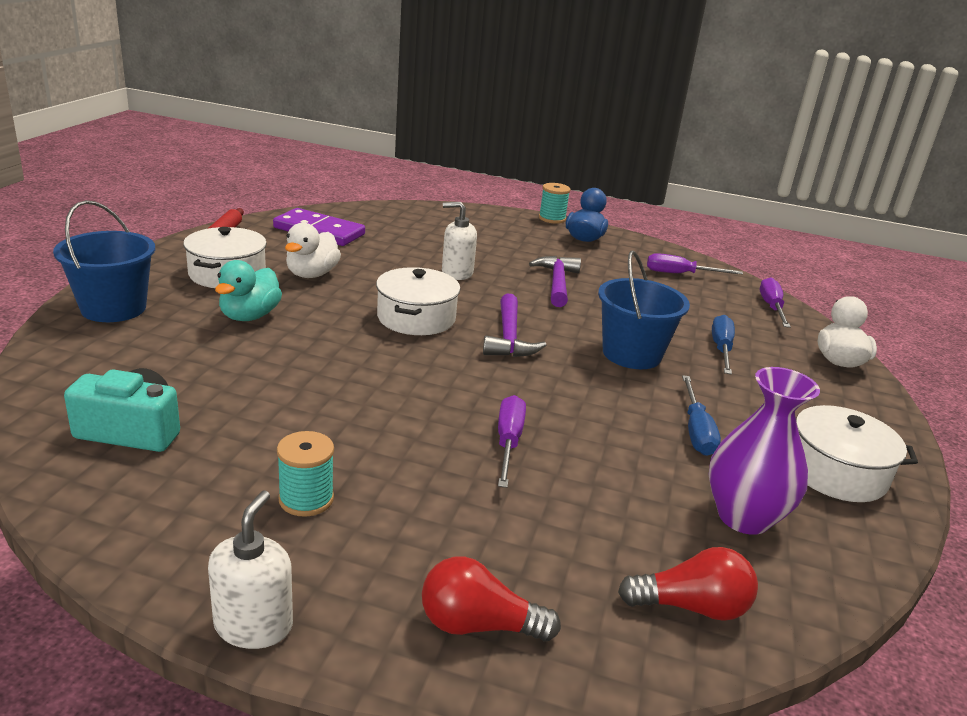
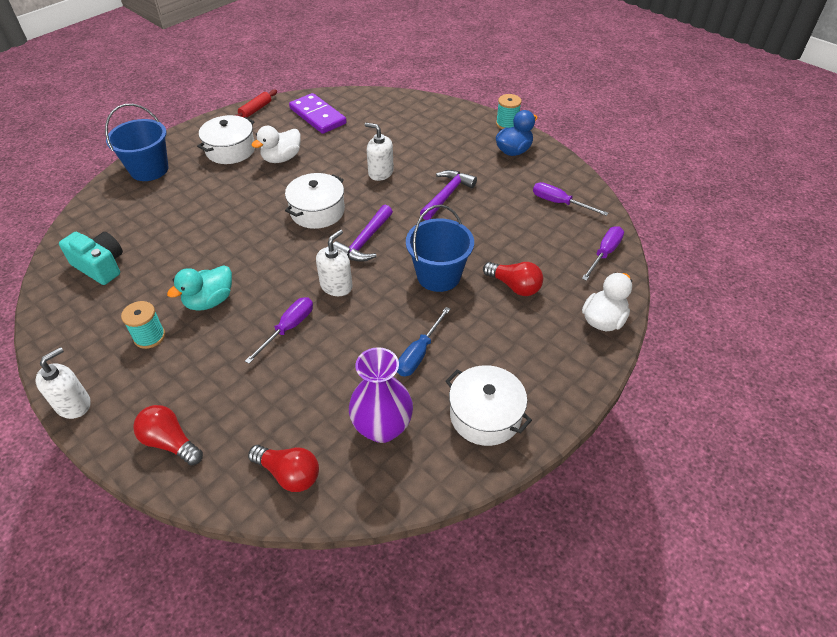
camera: 30 degrees right, 20 degrees up
turquoise duck [215,260,282,321] -> turquoise duck moved to [167,265,232,311]
blue screwdriver [712,315,735,375] -> red light bulb [483,262,543,296]
none -> white soap dispenser [316,229,353,296]

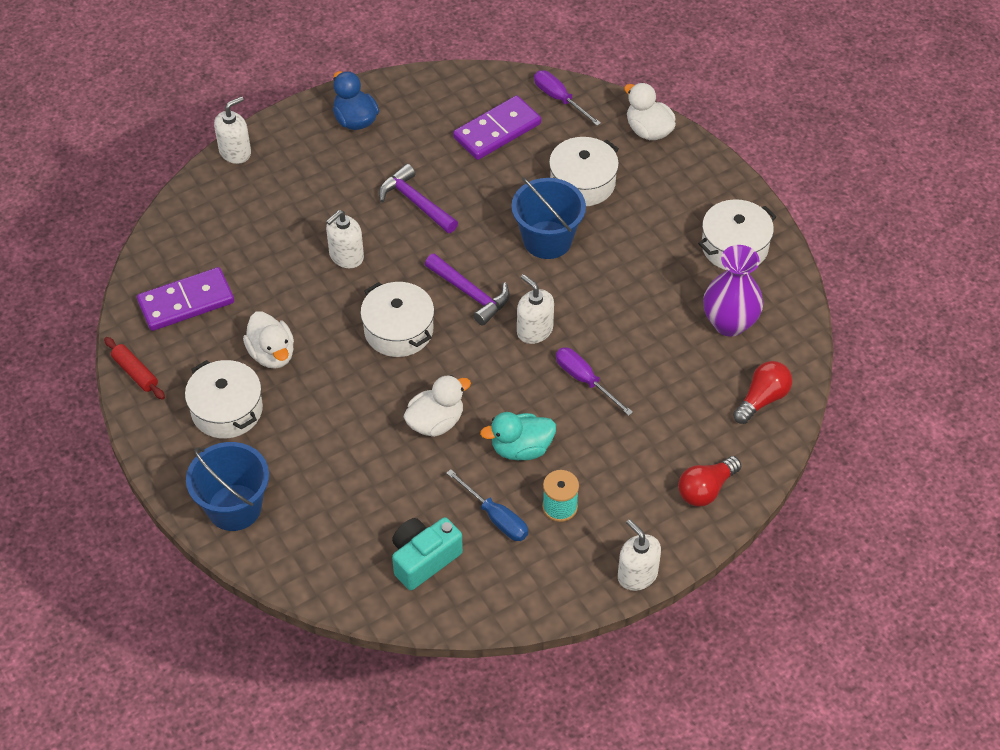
camera: 75 degrees left, 5 degrees up
turquoise duck [167,265,232,311] -> turquoise duck turned 105 degrees clockwise [480,412,556,460]
blue screwdriver [397,307,450,376] -> blue screwdriver moved to [446,469,528,541]
red light bulb [483,262,543,296] -> white pot [549,137,619,206]
turquoise spool [496,94,522,129] -> none
purple screwdriver [533,182,608,216] -> none
none -> white soap dispenser [214,96,251,164]
none -> white duck [403,375,471,437]
none -> purple domino [453,95,541,160]

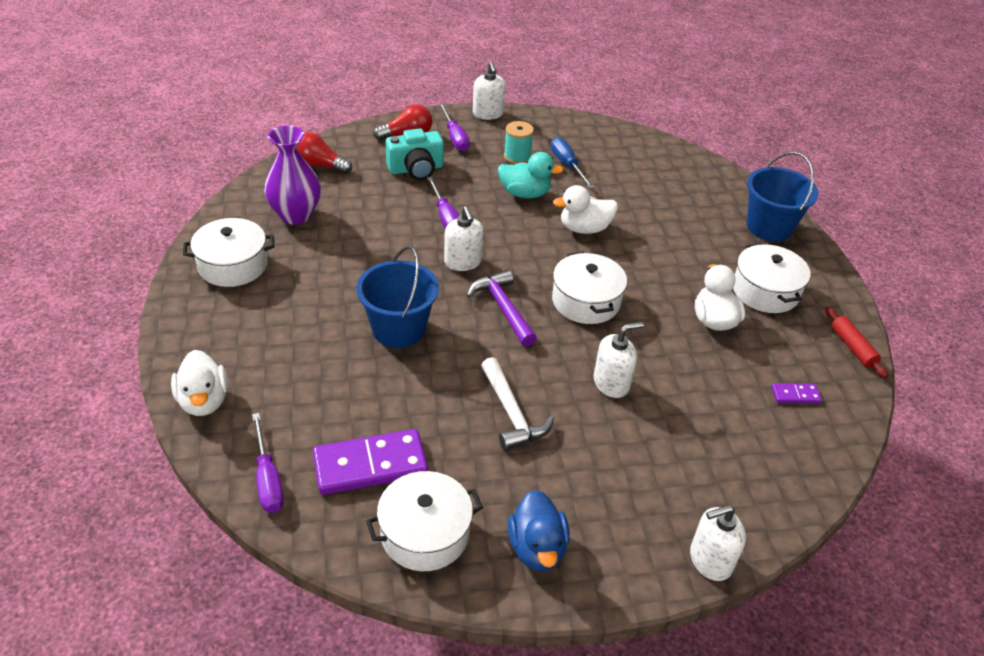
camera: 160 degrees left, 10 degrees down
purple domino [137,267,234,331] -> purple domino [772,383,822,403], size x0.46
purple hammer [379,164,458,233] -> white hammer [481,357,554,451]
turquoise camera [392,517,463,590] -> turquoise camera moved to [386,128,444,180]
white pot [549,137,619,206] -> white pot moved to [366,471,483,571]
red light bulb [733,361,792,424] -> red light bulb turned 45 degrees clockwise [297,132,352,174]
none -> purple screwdriver [439,103,470,151]

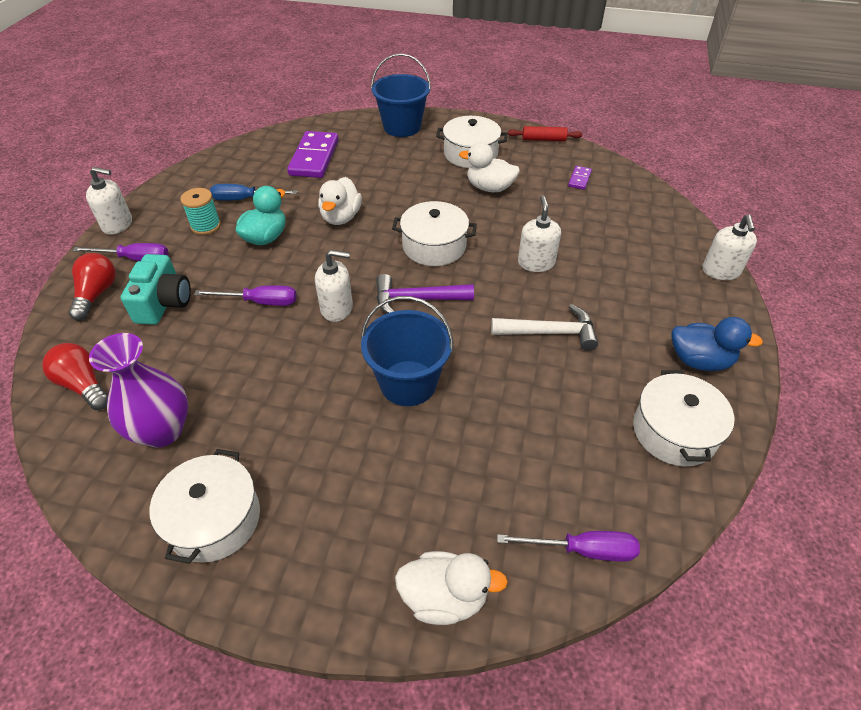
camera: 65 degrees left, 5 degrees up
red light bulb [297,132,352,174] -> red light bulb turned 90 degrees clockwise [42,343,108,410]
purple domino [313,429,428,495] -> purple domino moved to [287,131,339,178]

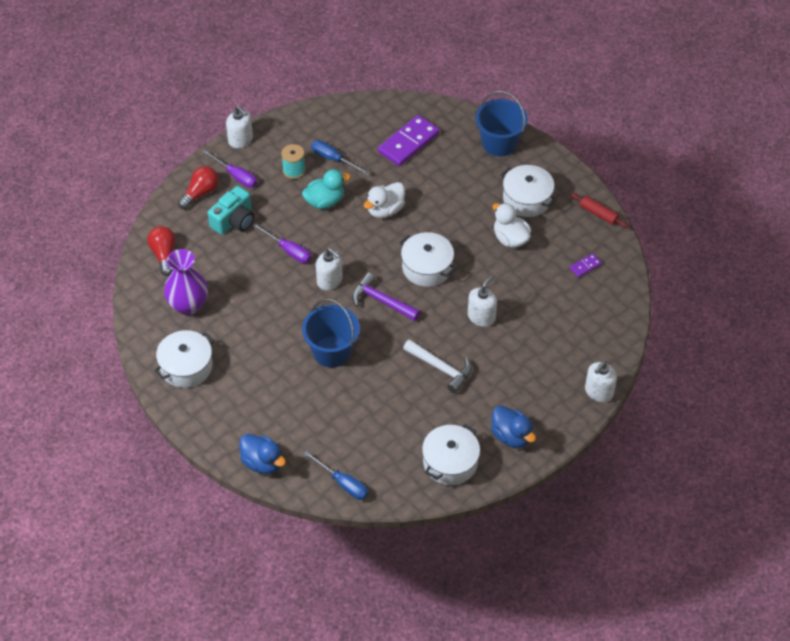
camera: 35 degrees right, 5 degrees up
white duck [395,551,508,625] -> blue duck [239,434,286,474]
purple screwdriver [497,531,640,562] -> blue screwdriver [304,451,368,500]

